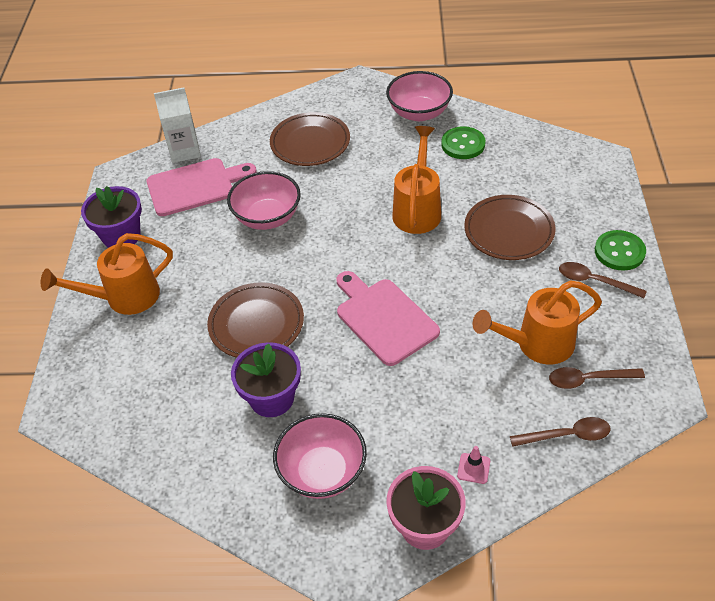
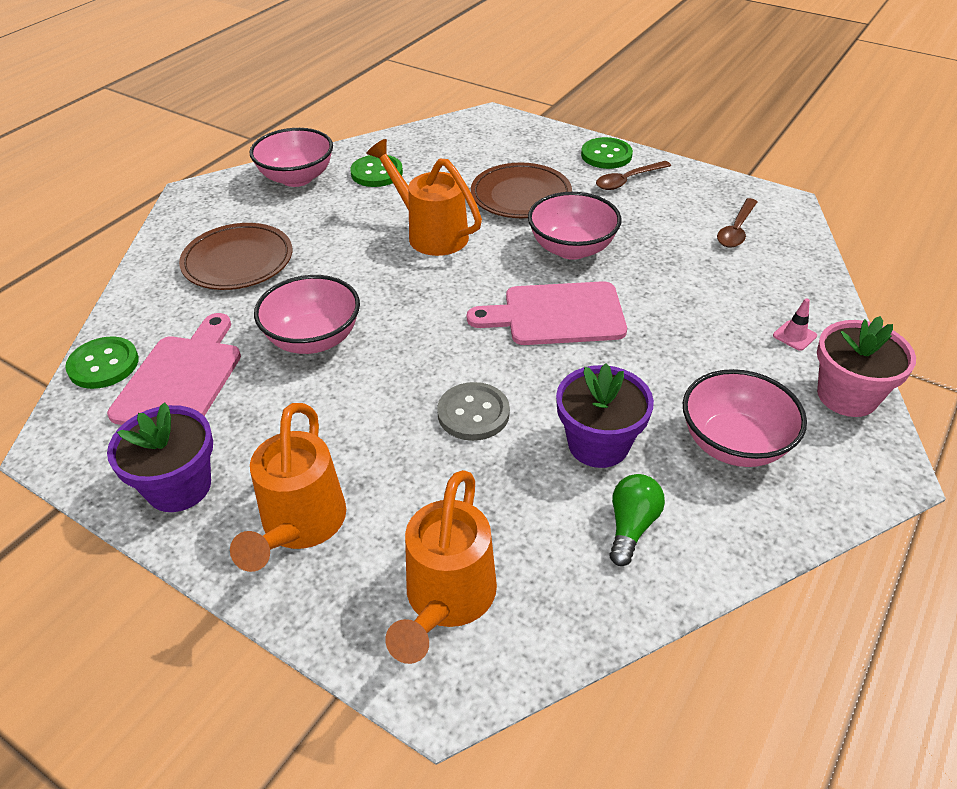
camera: 60 degrees left, 5 degrees down
white carton [154,87,201,163] -> green button [65,337,139,389]
brown plate [207,282,304,358] -> grey button [437,382,510,441]
orange watering can [473,280,602,365] -> orange watering can moved to [385,470,497,664]
brown spoon [510,417,611,447] -> none
none -> pink bowl [528,192,621,260]
none -> green light bulb [609,474,665,566]

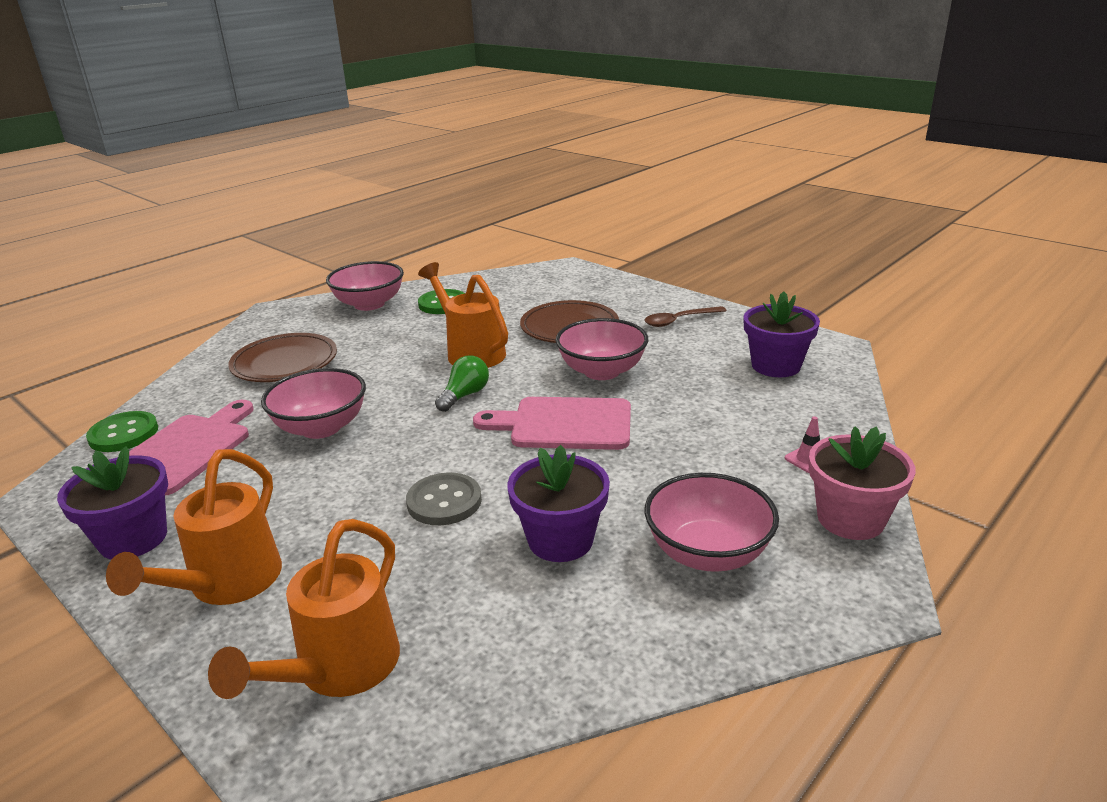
camera: 10 degrees right, 15 degrees down
green button [581,137,633,169] -> none
green light bulb [609,474,665,566] -> green light bulb moved to [435,355,489,412]
brown spoon [717,198,757,248] -> purple flower pot [744,292,820,377]

